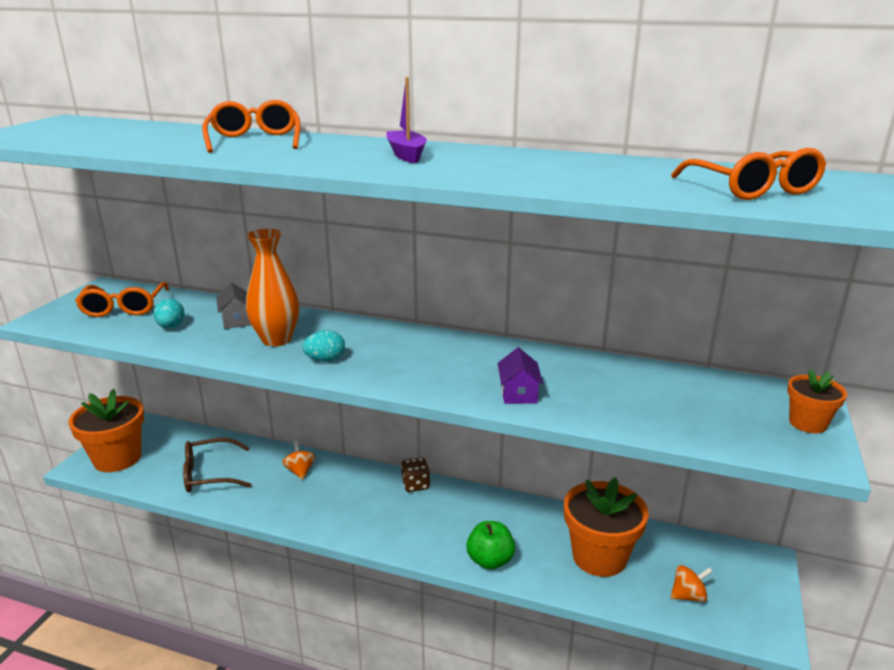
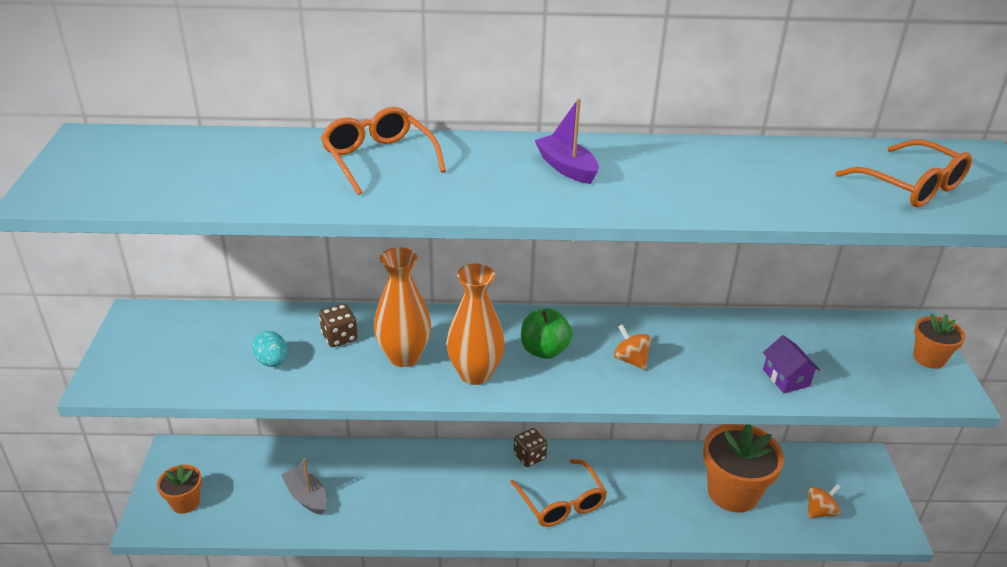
camera: 20 degrees left, 10 degrees up
orange flower pot [68,389,144,472] -> orange flower pot [157,465,202,514], size x0.54
orange glasses [75,282,169,317] -> orange glasses moved to [510,459,607,527]
brown glasses [183,438,252,492] -> grey boat [281,458,327,515]
grey house [216,283,251,329] -> brown dice [319,304,358,347]
orange spinning top [282,441,315,480] -> orange spinning top moved to [614,324,651,370]
turquoise egg [302,330,345,362] -> orange vase [446,263,505,385]
green apple [466,521,515,570] -> green apple moved to [521,309,572,359]
purple house [498,347,543,404] -> purple house moved to [763,335,820,393]

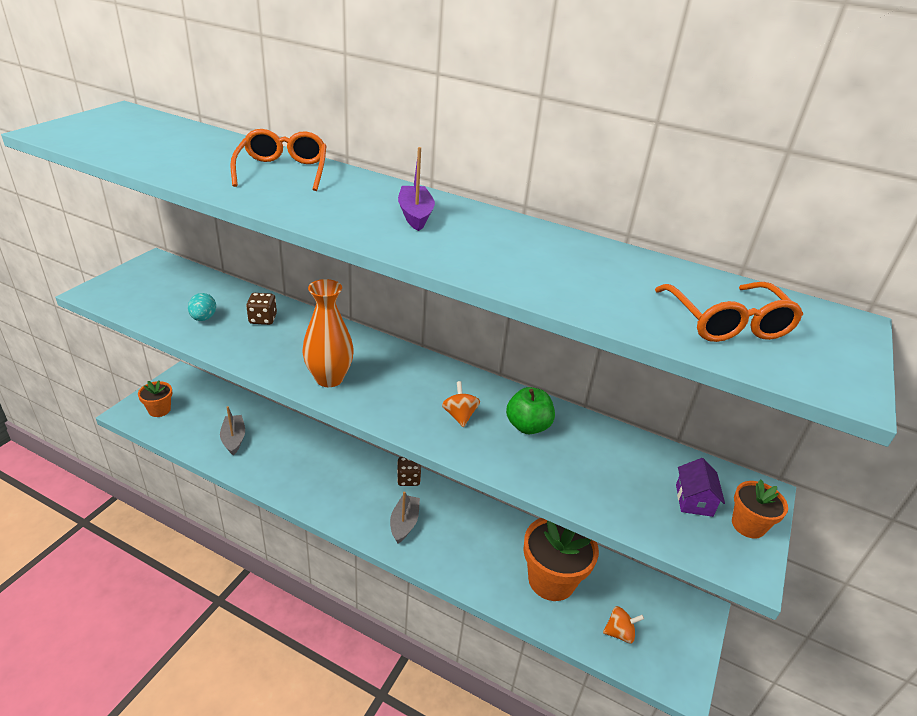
camera: 25 degrees right, 0 degrees up
orange vase [374,247,431,367] -> none
orange glasses [510,459,607,527] -> grey boat [390,491,420,544]
green apple [521,309,572,359] -> green apple moved to [506,387,555,434]
purple house [763,335,820,393] -> purple house moved to [676,458,725,517]

